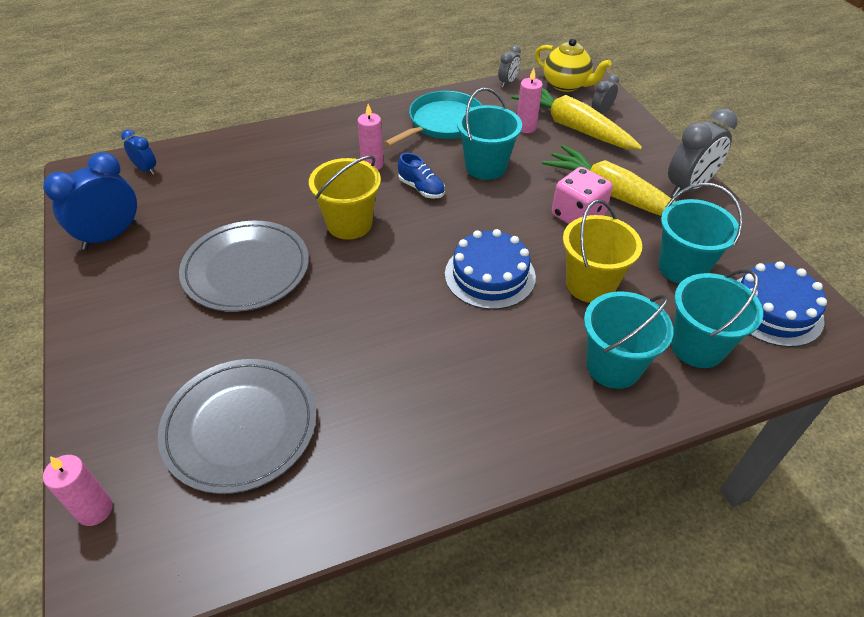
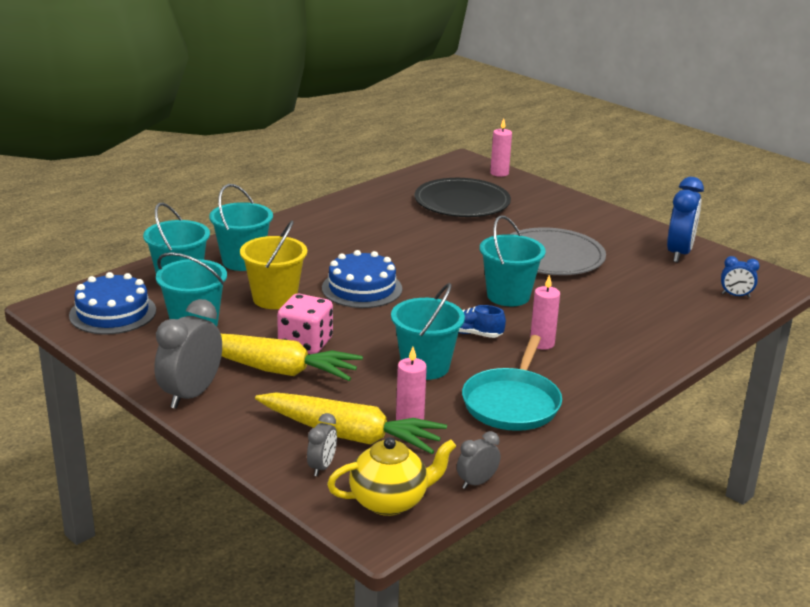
camera: 155 degrees right, 20 degrees down
grey plate [158,359,316,494] -> black plate [415,178,511,217]
yellow bucket [309,156,381,240] -> turquoise bucket [480,215,546,306]
grey clock [498,45,521,87] -> grey clock turned 45 degrees clockwise [457,431,500,489]
yellow teapot [535,38,611,92] -> yellow teapot turned 150 degrees clockwise [327,437,456,516]

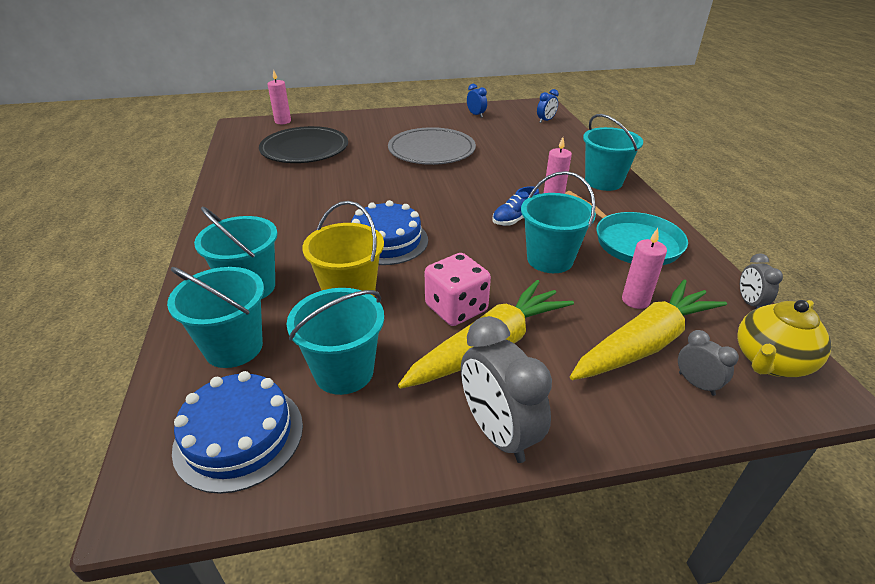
camera: 55 degrees left, 10 degrees up
yellow teapot [327,437,456,516] -> yellow teapot turned 150 degrees counterclockwise [737,300,831,377]
turquoise bucket [480,215,546,306] -> turquoise bucket moved to [583,114,643,191]
blue clock [667,177,704,262] -> blue clock [467,84,487,118], size x0.52

